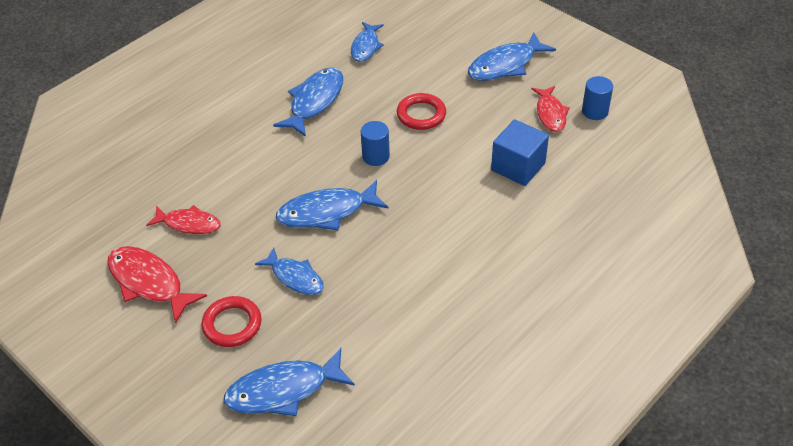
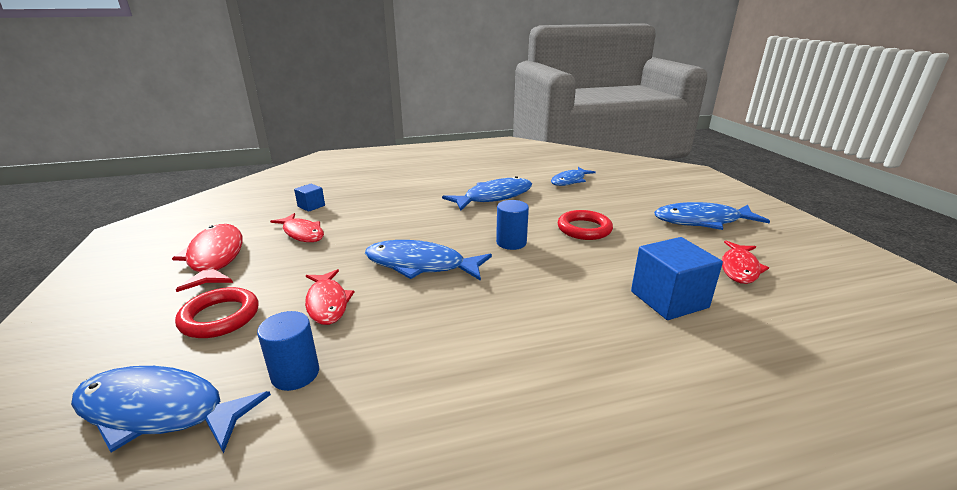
camera: 30 degrees right, 20 degrees down
blue fish [255,247,324,295] -> red fish [305,269,355,325]
blue cylinder [582,76,613,120] -> blue cylinder moved to [257,311,319,391]
none -> blue cube [294,184,325,212]

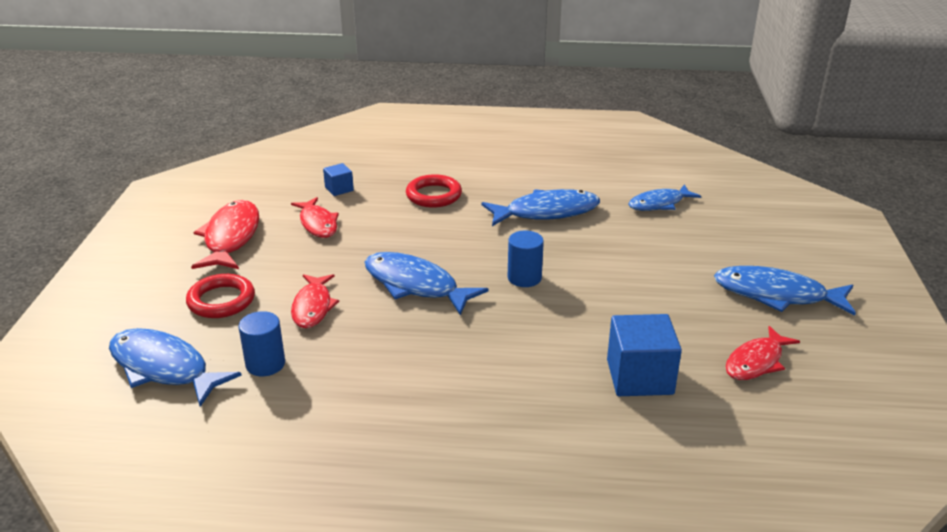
camera: 20 degrees right, 5 degrees up
red ring [558,210,613,240] -> red ring moved to [406,174,462,208]

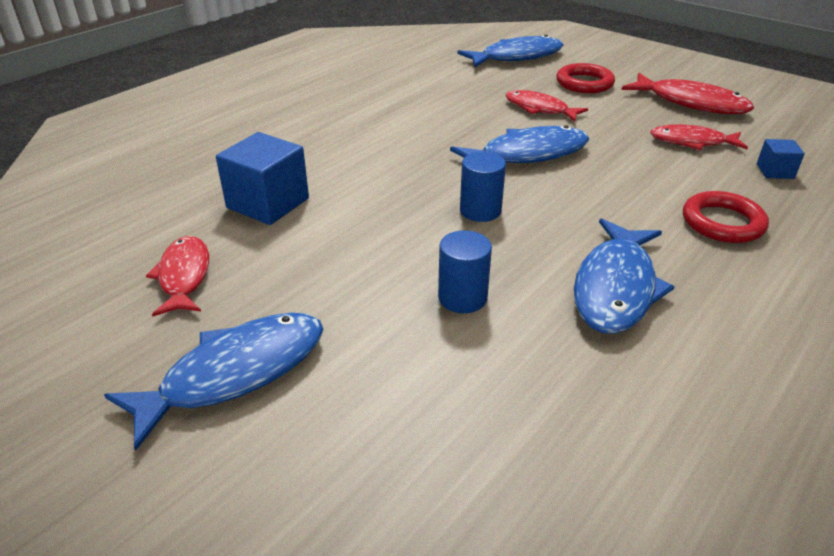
camera: 125 degrees right, 5 degrees up
blue cylinder [239,311,285,376] -> blue cylinder moved to [438,230,492,313]
blue fish [629,184,701,211] -> none

